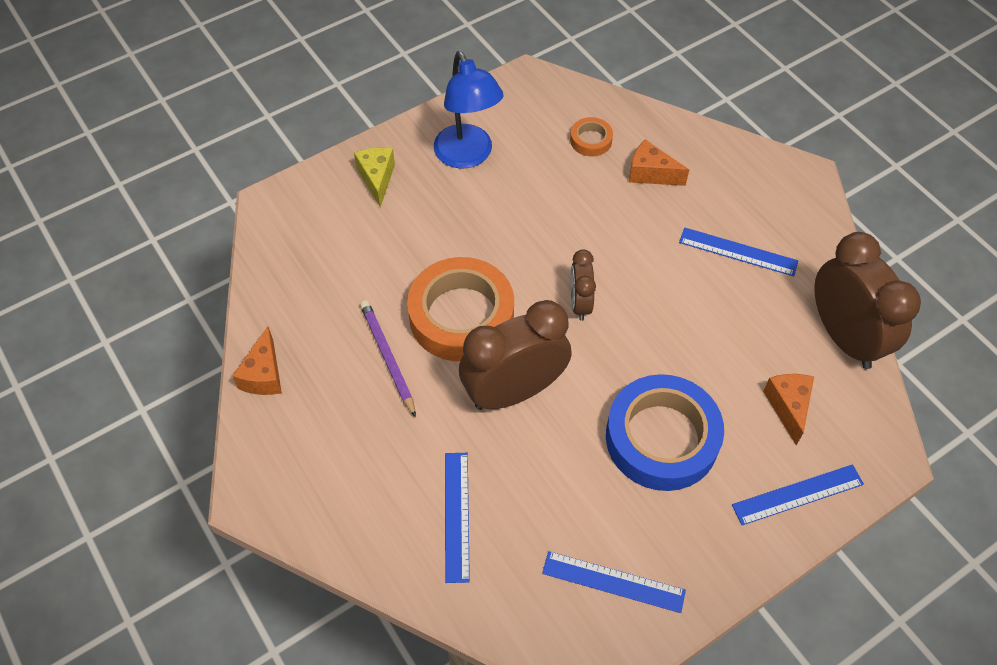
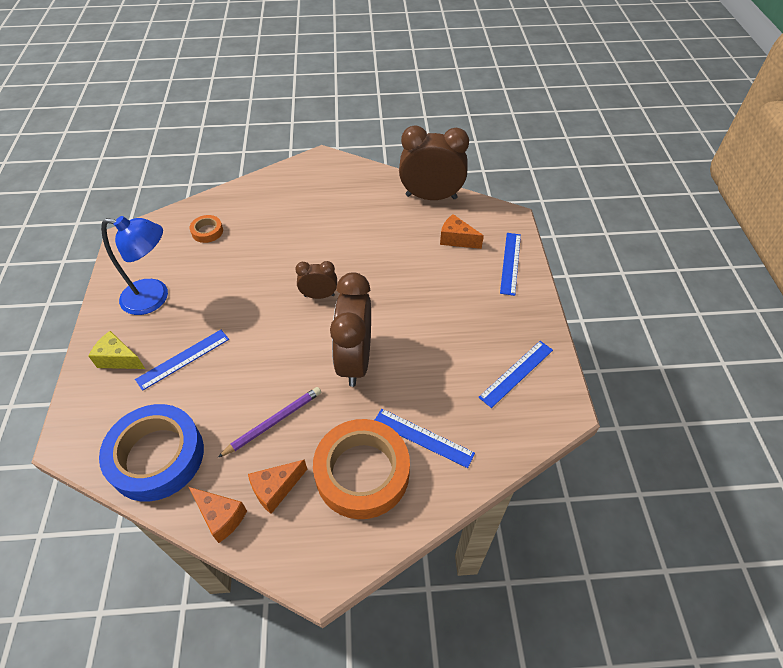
camera: 60 degrees left, 5 degrees down
purple pencil [360,300,416,417] -> purple pencil turned 135 degrees clockwise [217,387,321,458]
orange tape [407,257,514,361] -> orange tape moved to [313,419,410,519]
brown clock [570,249,596,321] -> brown clock turned 150 degrees clockwise [295,261,337,299]
blue tape [606,374,724,491] -> blue tape moved to [99,404,204,501]
orange cheese [629,139,689,186] -> orange cheese moved to [248,459,307,514]
blue ruler [679,227,798,276] -> blue ruler moved to [135,330,229,391]

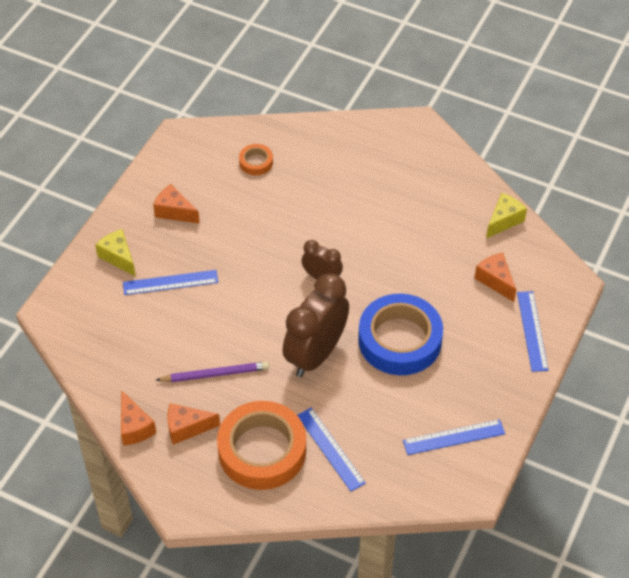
camera: 30 degrees right, 0 degrees up
blue tape [99,404,204,501] -> blue tape moved to [358,294,443,375]
blue lamp [101,216,168,315] -> orange cheese [153,184,200,224]
brown clock [399,125,469,200] -> yellow cheese [486,193,527,238]
blue ruler [500,233,521,296] -> blue ruler turned 45 degrees counterclockwise [517,291,548,372]

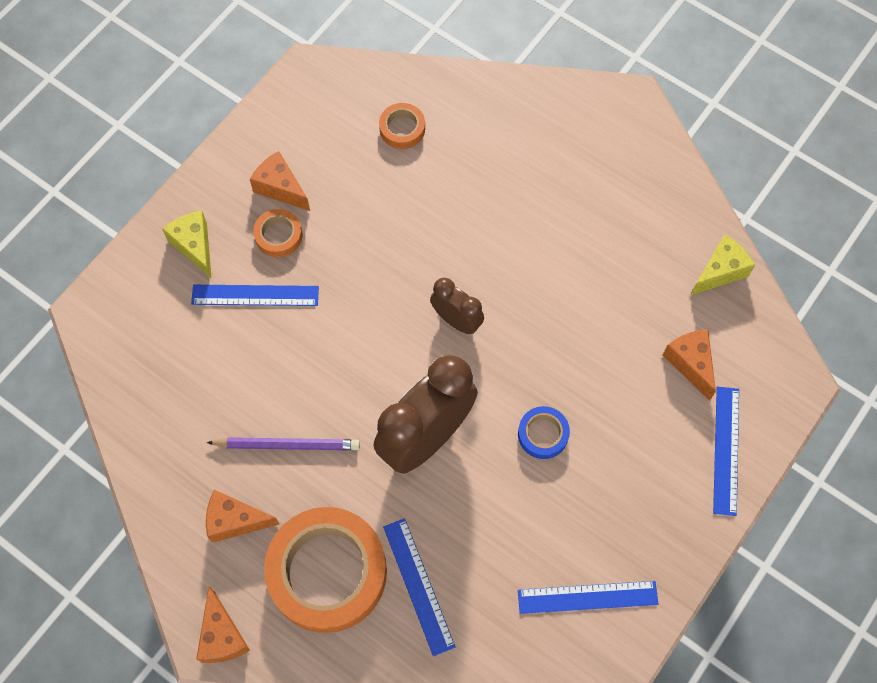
camera: 10 degrees right, 15 degrees up
orange cheese [121,390,156,446] -> orange cheese moved to [196,586,250,663]
blue tape [358,294,443,375] -> blue tape [518,406,570,459], size x0.45
none -> orange tape [253,209,303,257]

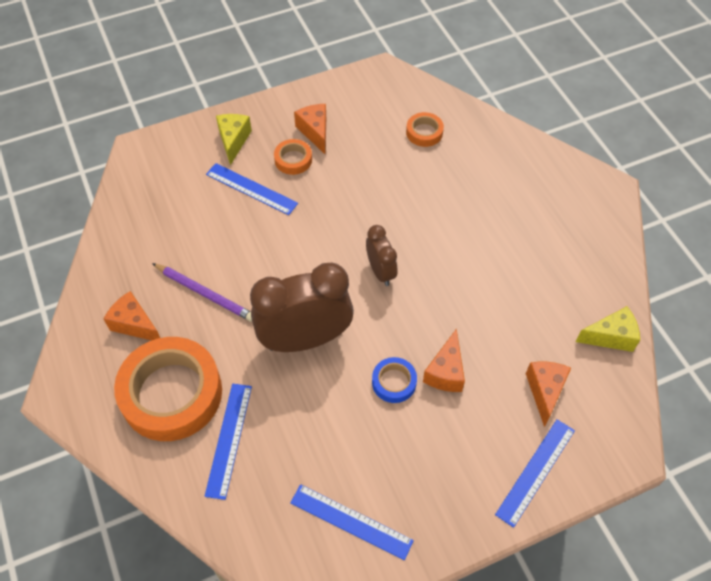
camera: 30 degrees right, 10 degrees down
orange cheese [196,586,250,663] -> orange cheese moved to [423,328,465,392]

